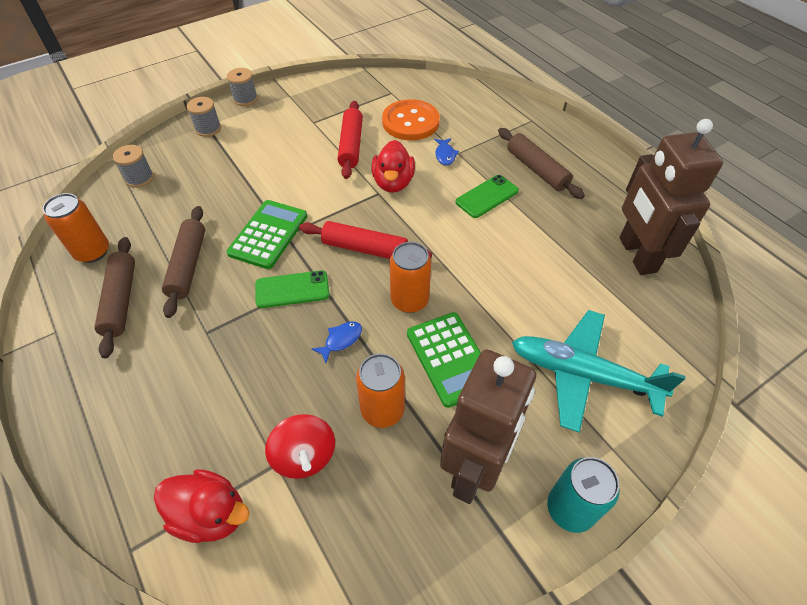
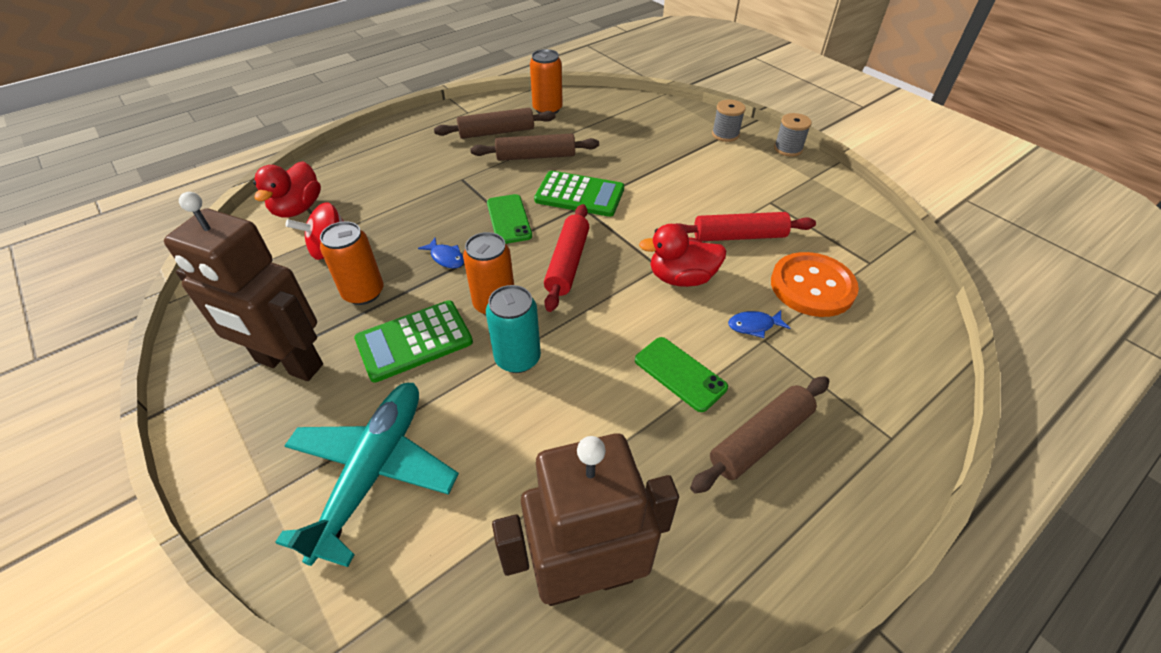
camera: 85 degrees right, 5 degrees down
grey spool [113,145,154,188] -> none
turquoise can [547,457,620,533] -> turquoise can moved to [486,285,541,373]

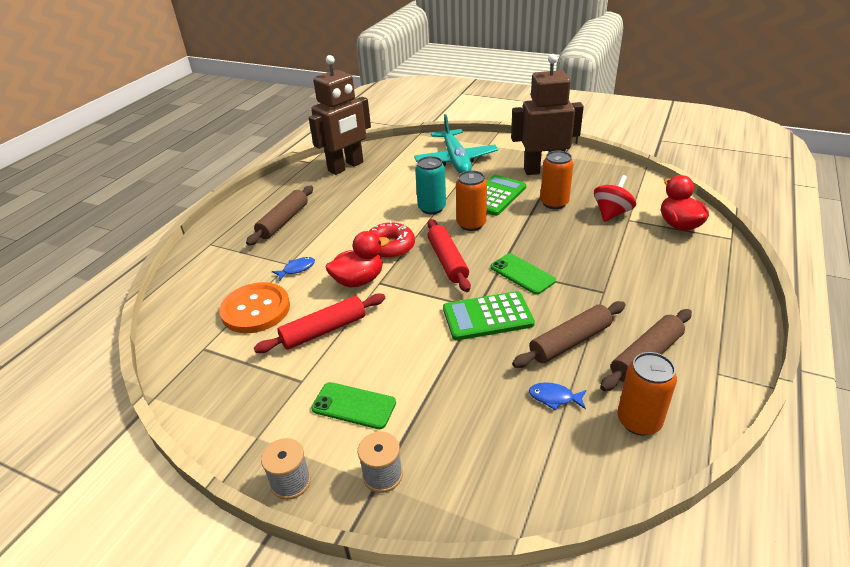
camera: 155 degrees right, 10 degrees down
blue fish [418,238,464,268] -> blue fish moved to [529,382,587,411]
green phone [635,337,728,412] -> green phone moved to [311,382,396,429]
none -> red donut [369,221,415,259]

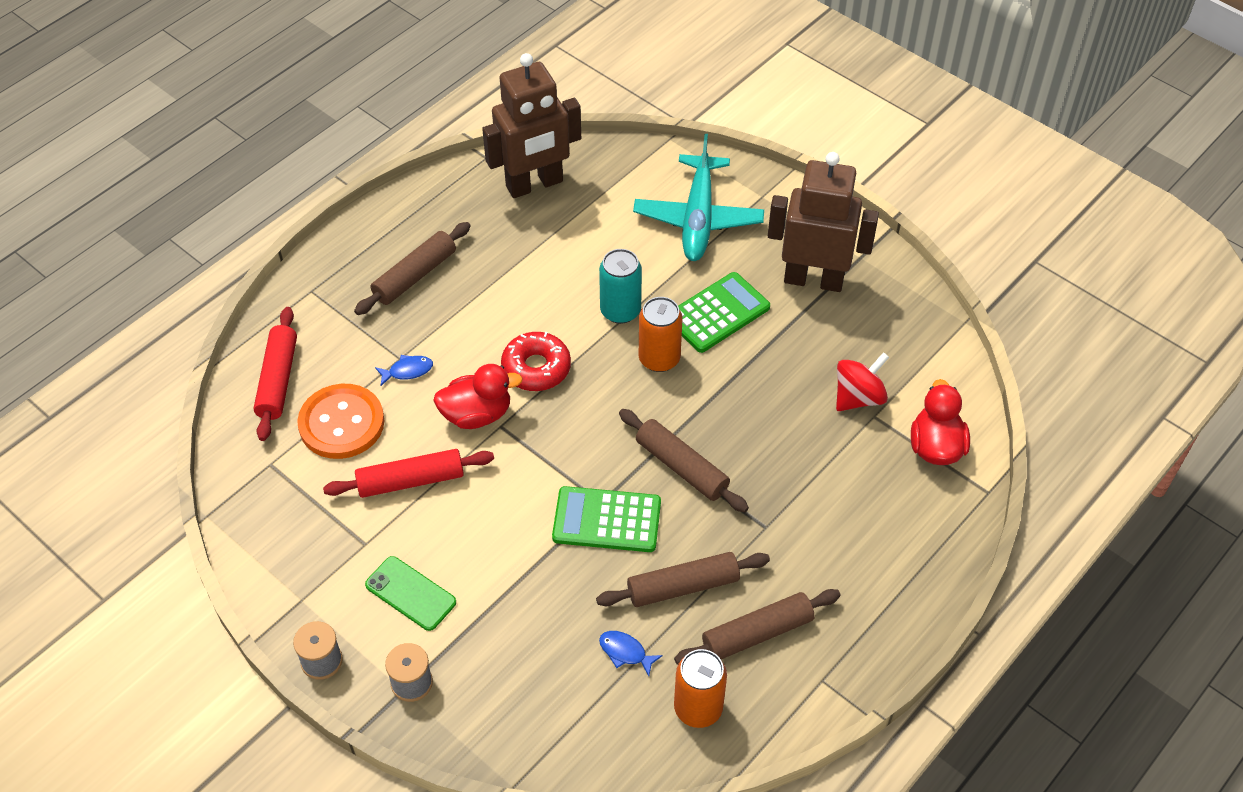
camera: 15 degrees right, 15 degrees up
red rolling pin [427,219,471,292] -> red rolling pin moved to [254,307,297,441]
green phone [491,253,556,294] -> brown rolling pin [619,409,749,513]
orange can [540,150,574,209] -> none

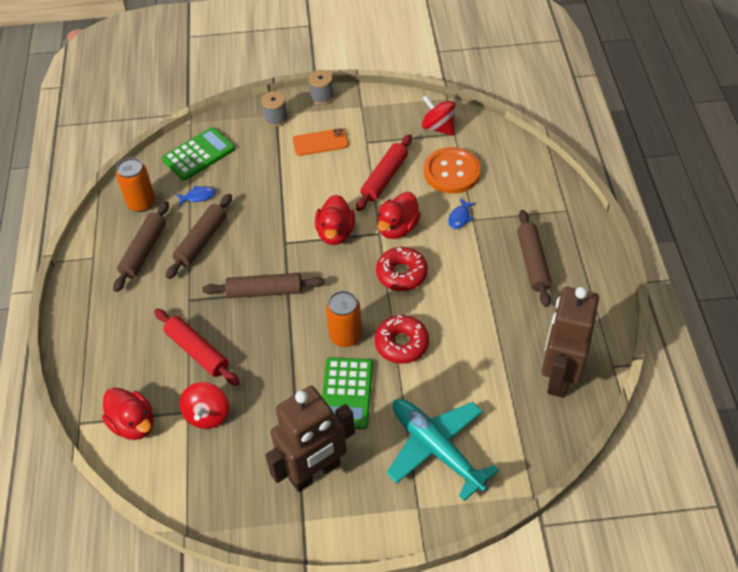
camera: 135 degrees right, 0 degrees up
red rolling pin [254,307,297,441] -> red rolling pin moved to [154,309,239,386]
green phone [365,556,456,631] -> orange phone [293,128,349,156]
green calculator [552,486,661,552] -> green calculator moved to [162,127,235,181]
turquoise can [599,249,642,324] -> red donut [375,315,429,364]
none -> red duck [315,194,355,245]
none -> red spinning top [422,95,456,135]

